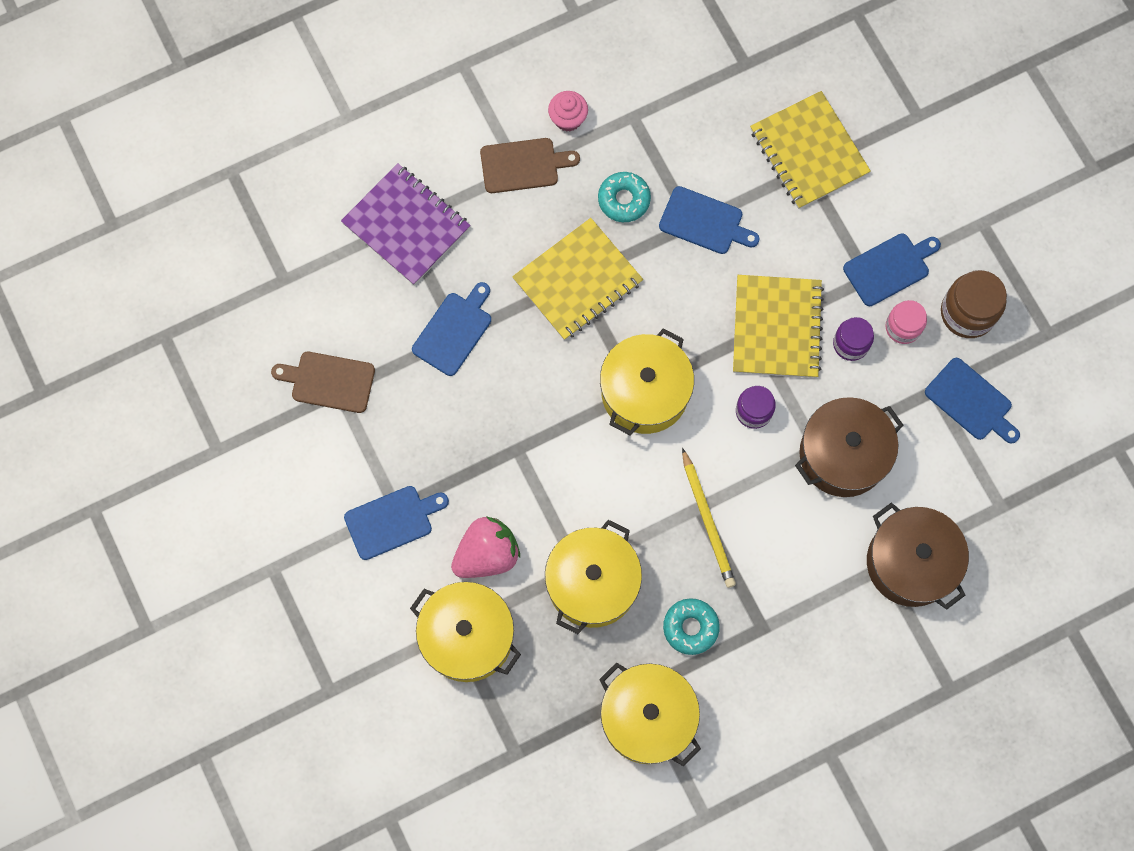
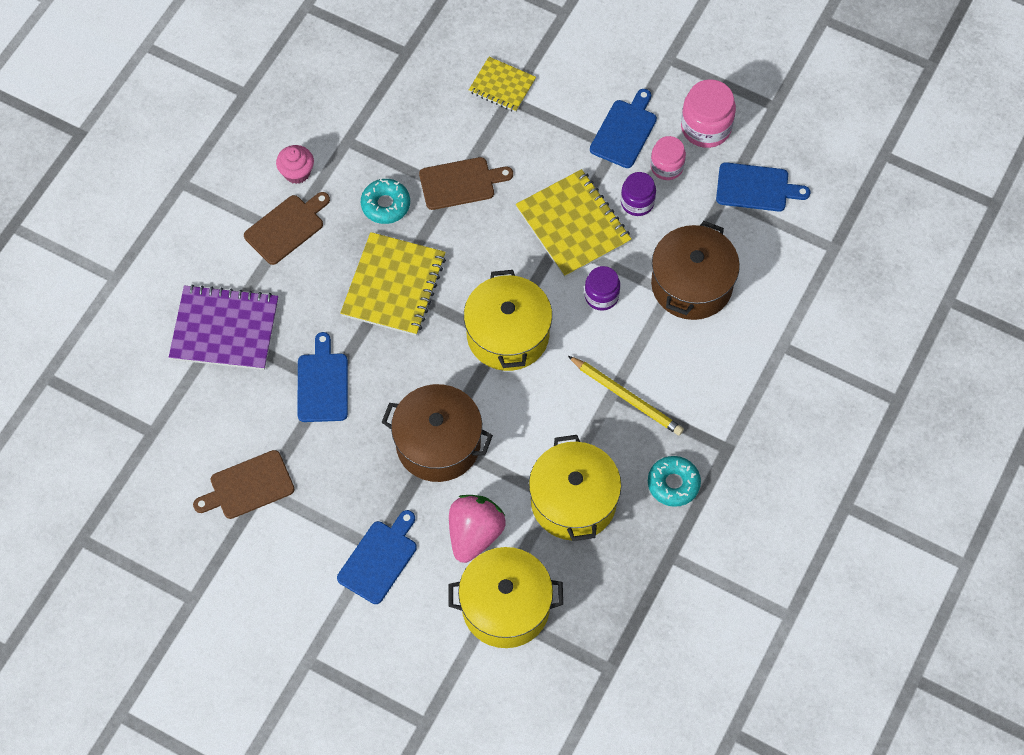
camera: 35 degrees left, 10 degrees down
yellow pot [599,662,701,766] -> none
blue cutting board [659,186,760,254] -> brown cutting board [419,157,513,210]
yellow notebook [750,91,871,209] -> yellow notebook [469,57,536,112], size x0.59
brown pot [867,503,969,610] -> brown pot moved to [381,384,493,482]
brown jar [941,270,1007,338] -> pink jar [681,79,736,148]

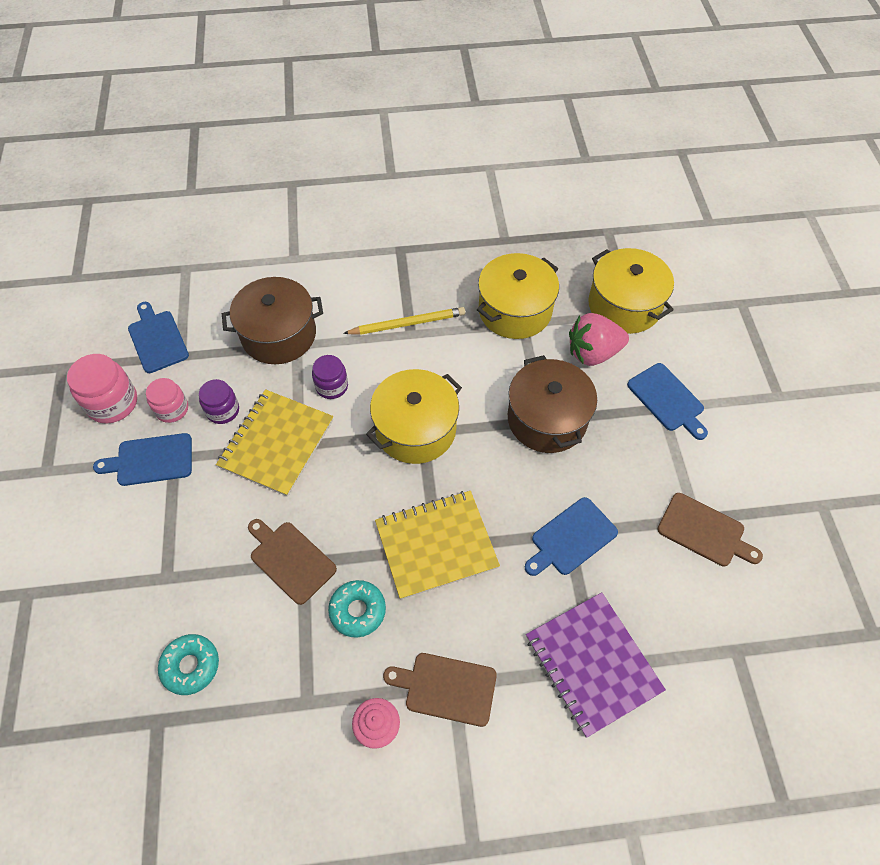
camera: 125 degrees left, 5 degrees down
blue cutting board [337,510,417,604] -> blue cutting board turned 120 degrees counterclockwise [627,363,708,440]
yellow notebook [469,57,536,112] -> none
yellow pencil [568,356,684,436] -> yellow pencil turned 75 degrees clockwise [343,307,465,335]
turquoise donut [648,456,701,507] -> turquoise donut moved to [158,634,219,695]

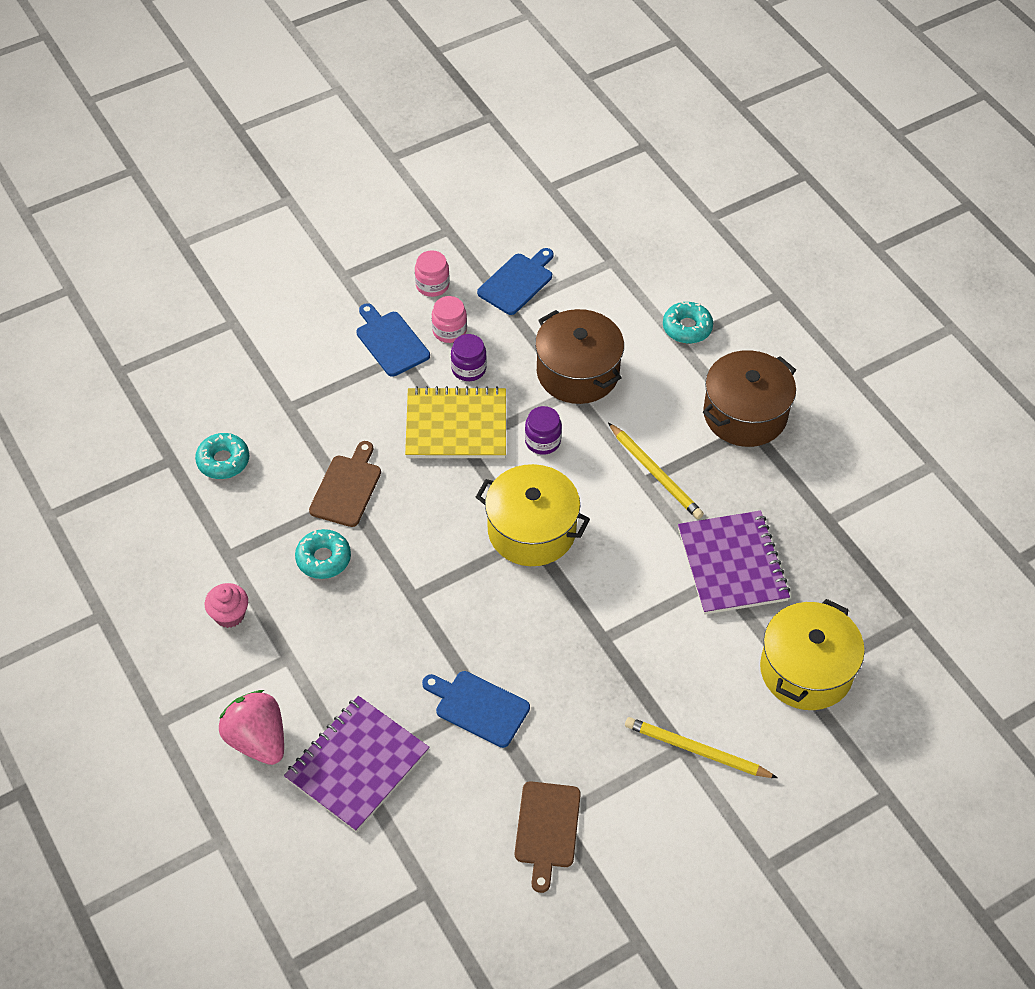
camera: 65 degrees right, 5 degrees down
pink jar [67,354,137,424] -> pink jar [415,250,450,297], size x0.65
yellow notebook [375,491,500,600] -> none
brown cutting board [383,653,497,727] -> none
yellow pot [477,253,559,339] -> purple notebook [678,511,790,615]
brown pot [508,355,597,453] -> brown pot moved to [703,350,796,447]
pink strawberry [569,313,629,366] -> pink strawberry moved to [219,690,284,765]
blue cutting board [627,363,708,440] -> yellow pencil [625,717,778,778]
none -> turquoise donut [663,301,713,344]

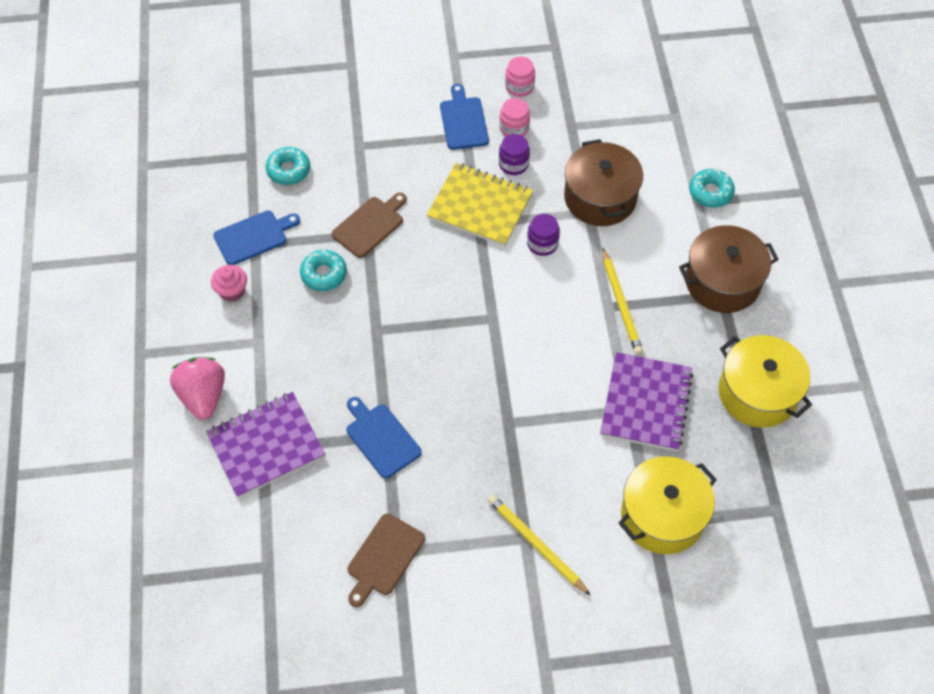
camera: 25 degrees right, 5 degrees up
yellow pot [476,464,590,566] -> yellow pot moved to [719,335,812,428]
blue cutting board [477,248,554,315] -> blue cutting board moved to [213,210,300,265]

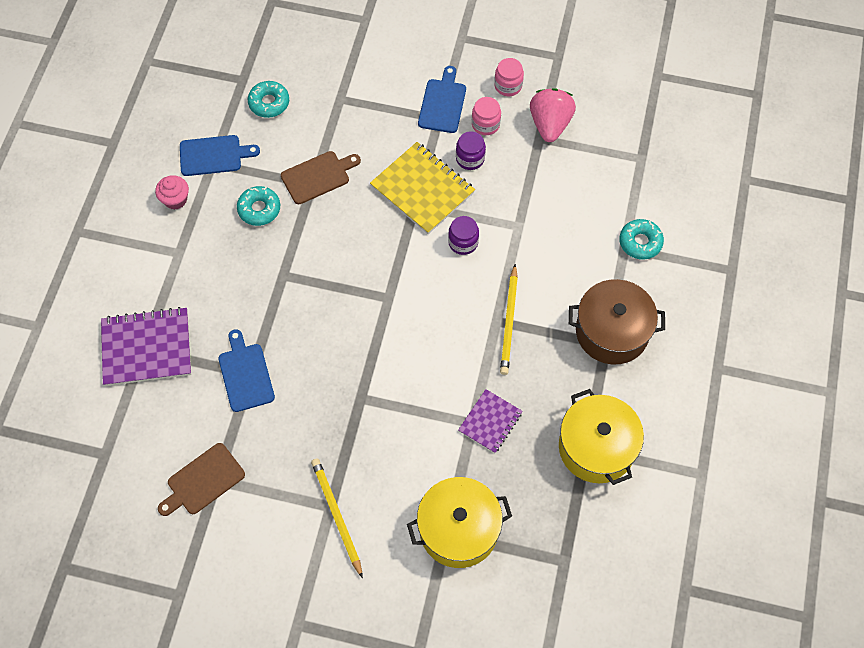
camera: 20 degrees right, 5 degrees up
pink strawberry [170,357,225,420] -> pink strawberry moved to [530,88,576,142]
brown pot [564,139,643,226] -> none
purple notebook [600,352,693,451] -> purple notebook [458,389,523,453], size x0.59

